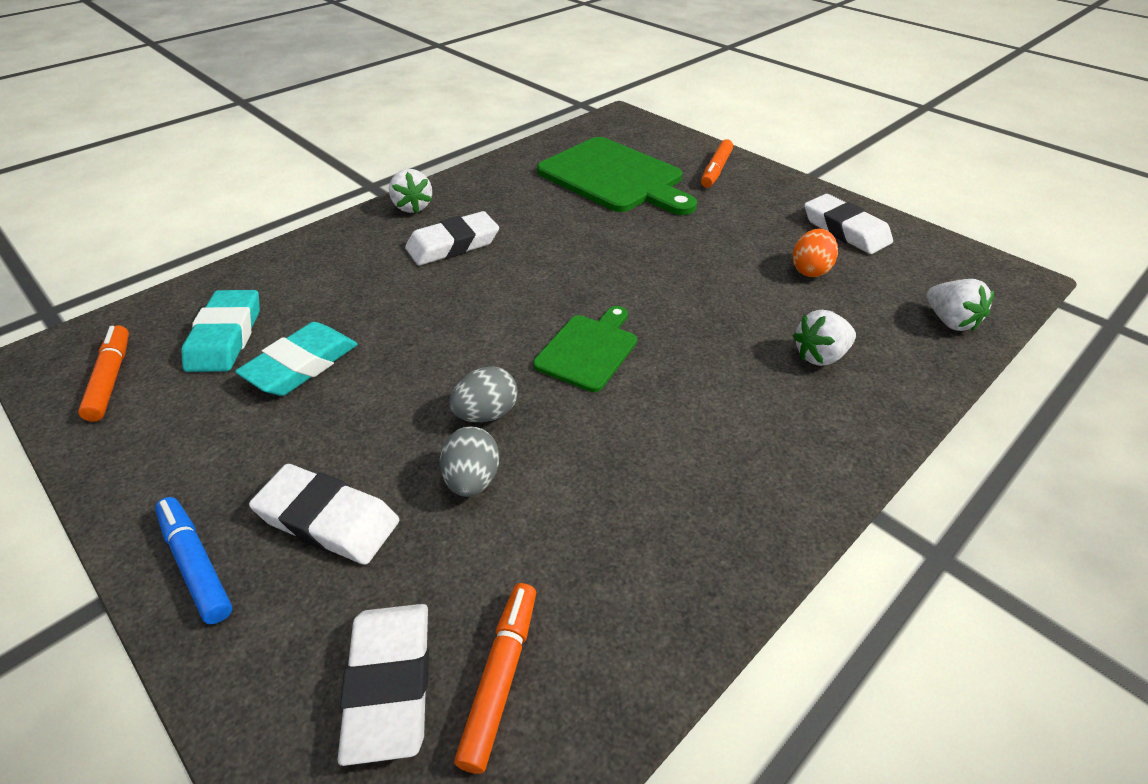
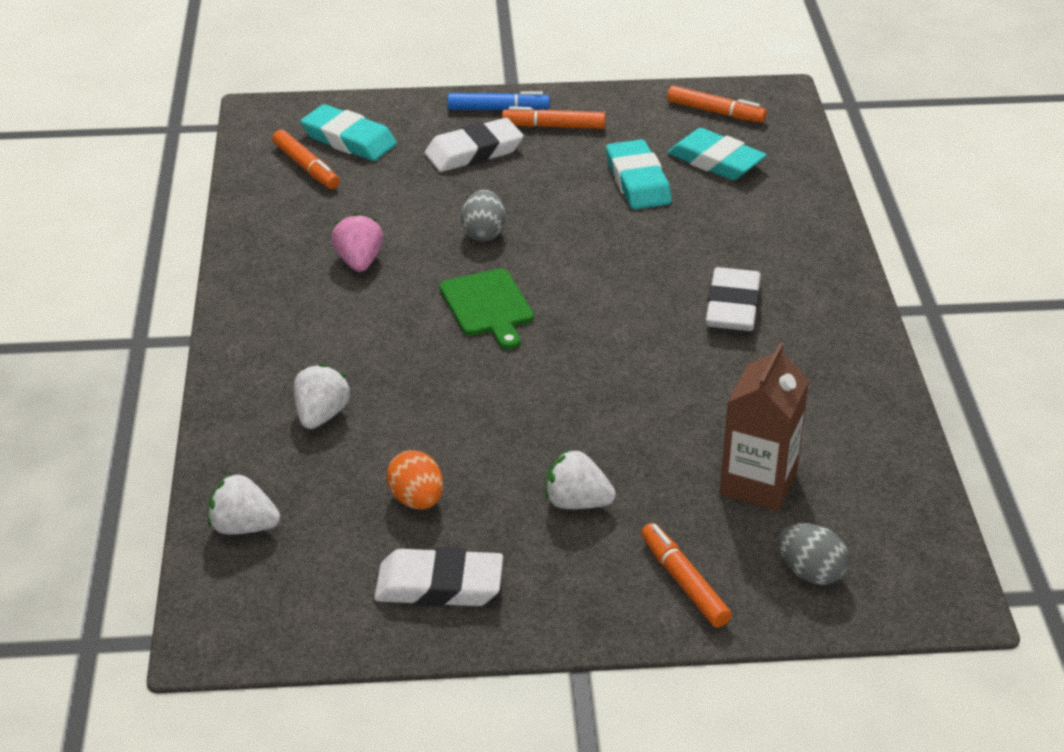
camera: 130 degrees right, 5 degrees down
white eraser [338,604,429,766] -> turquoise eraser [301,104,397,161]
white strawberry [389,169,432,213] -> white strawberry moved to [546,449,616,509]
grey egg [440,427,499,497] -> grey egg moved to [779,523,849,585]
green cutting board [537,137,697,215] -> brown carton [720,342,809,511]
none -> pink strawberry [331,213,383,272]
none -> orange marker [502,106,605,129]

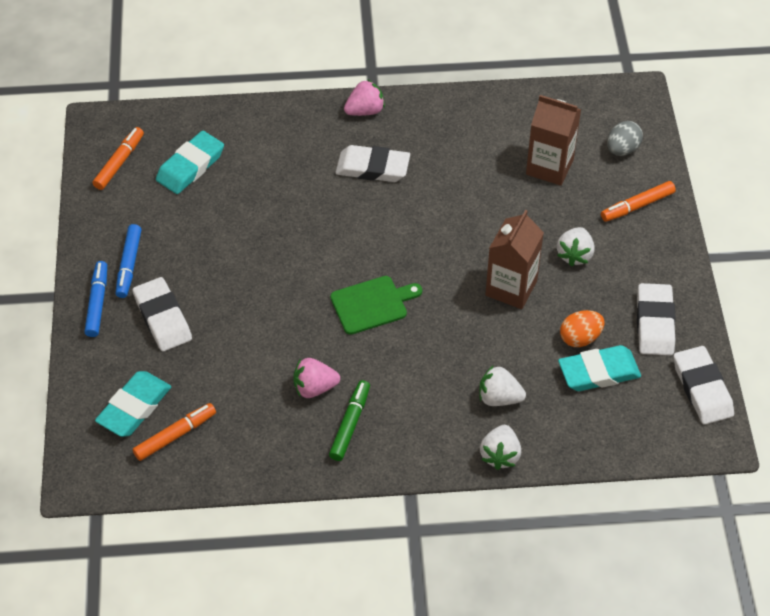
camera: 90 degrees left, 15 degrees up
white strawberry [208,474,280,535] -> white strawberry moved to [480,425,521,470]
grey egg [461,190,506,241] -> none
orange marker [502,106,605,129] -> blue marker [116,224,141,298]
turquoise eraser [606,139,672,209] -> turquoise eraser moved to [558,345,641,391]
none -> green marker [329,380,370,461]
none -> pink strawberry [344,79,385,116]
none -> brown carton [485,210,544,309]
none -> white eraser [674,346,734,424]

